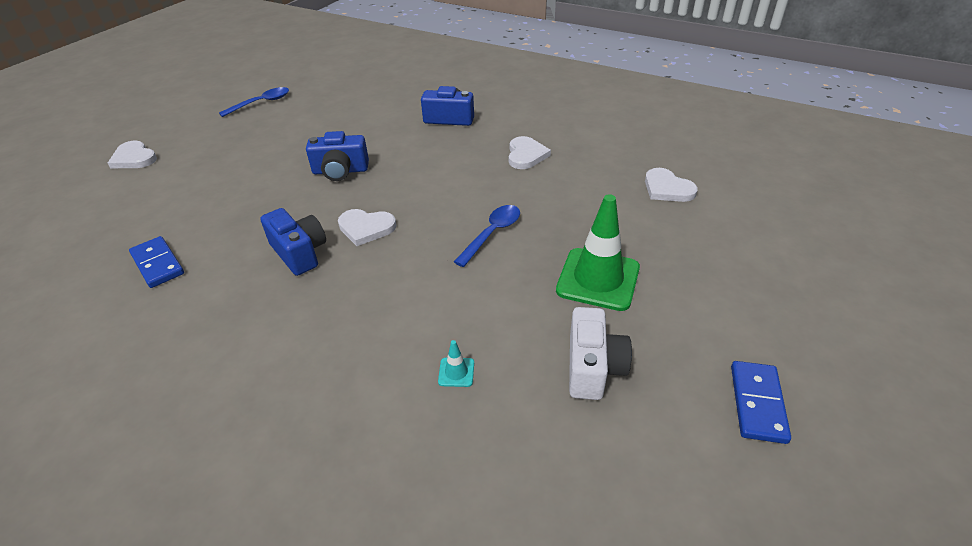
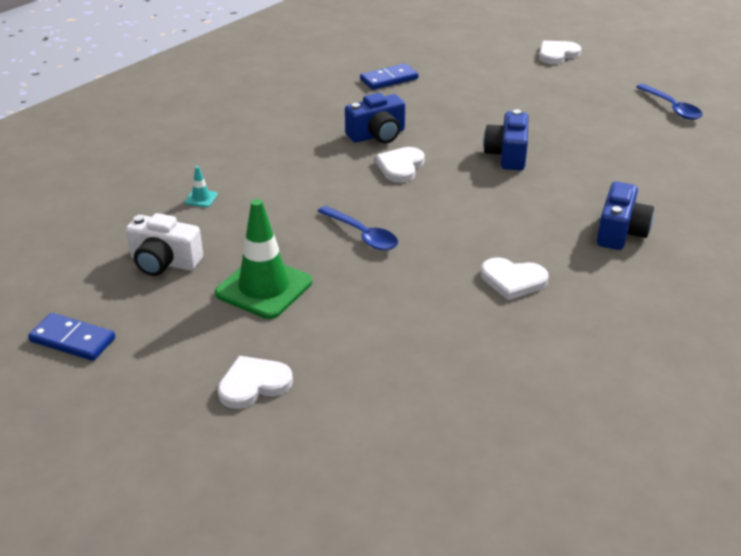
camera: 100 degrees right, 5 degrees down
white heart [645,168,698,202] -> white heart moved to [218,356,293,409]

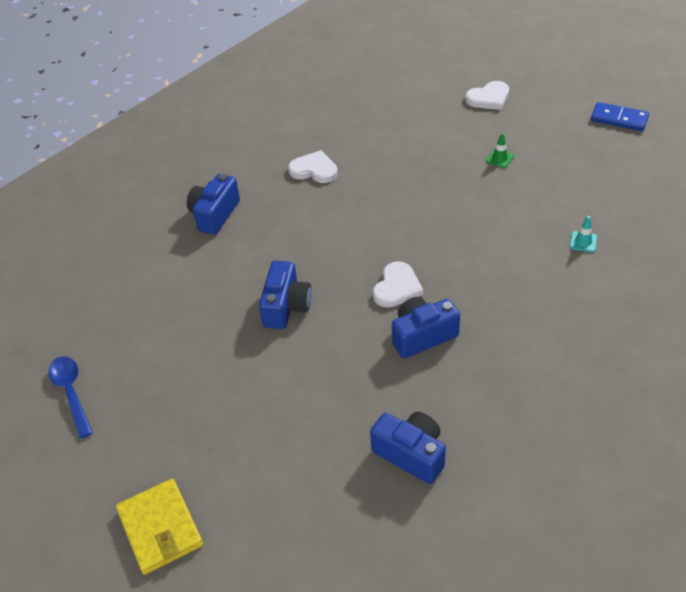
camera: 175 degrees left, 10 degrees up
white camera [126,213,203,276] -> none
green traffic cone [215,199,312,319] -> green traffic cone [486,133,514,168], size x0.41
blue spoon [317,206,398,251] -> none
blue domino [360,64,419,90] -> blue camera [370,412,446,484]
white heart [539,41,581,64] -> yellow wallet [116,478,203,575]

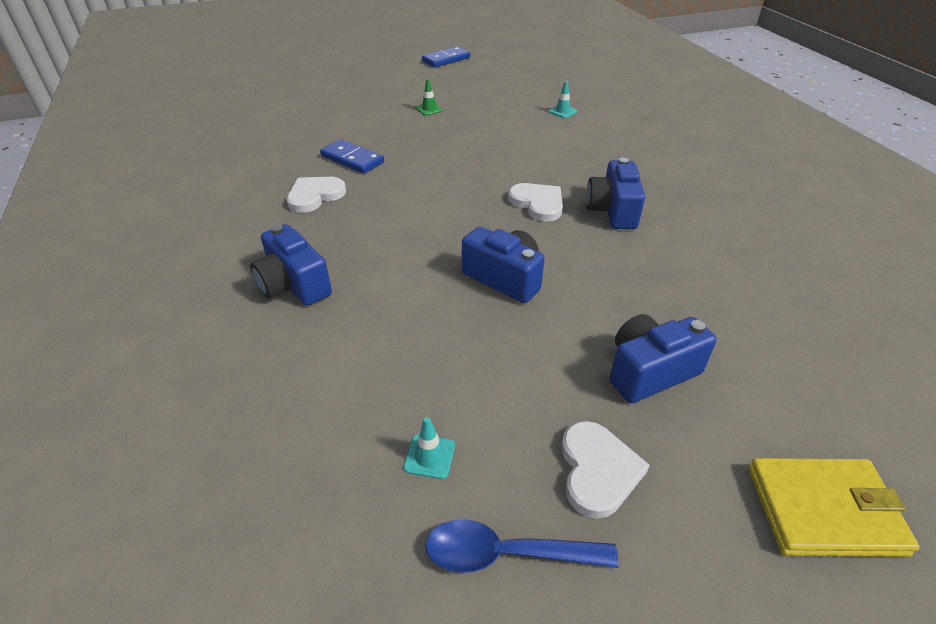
camera: 65 degrees left, 5 degrees down
blue camera [370,412,446,484] -> blue camera moved to [610,314,717,403]
white heart [465,81,509,110] -> white heart moved to [561,421,650,519]
none -> blue domino [320,139,384,174]
none -> turquoise traffic cone [404,417,455,479]

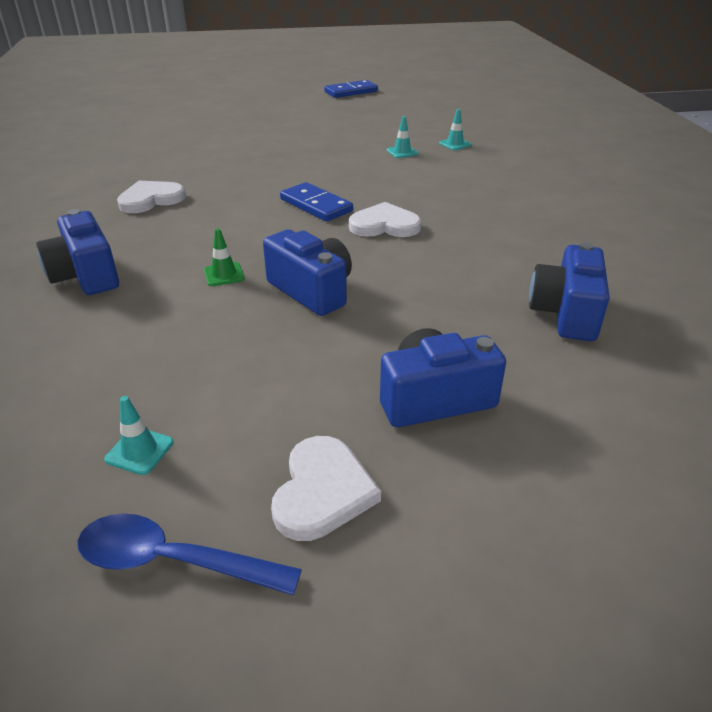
camera: 10 degrees right, 5 degrees down
blue domino [320,139,384,174] -> blue domino moved to [280,182,353,222]
green traffic cone [416,79,443,116] -> green traffic cone moved to [204,228,245,286]
white heart [508,183,563,222] -> white heart turned 60 degrees counterclockwise [349,202,421,237]
blue camera [586,158,645,229] -> blue camera moved to [529,242,610,341]
yellow wallet [748,458,920,557] -> none
none -> turquoise traffic cone [387,116,419,158]

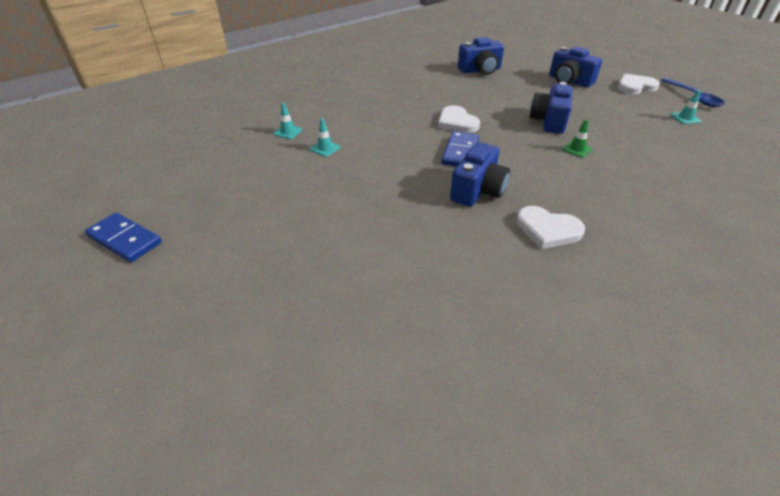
camera: 120 degrees left, 5 degrees up
blue camera [36,209,119,295] -> blue camera moved to [450,142,510,207]

